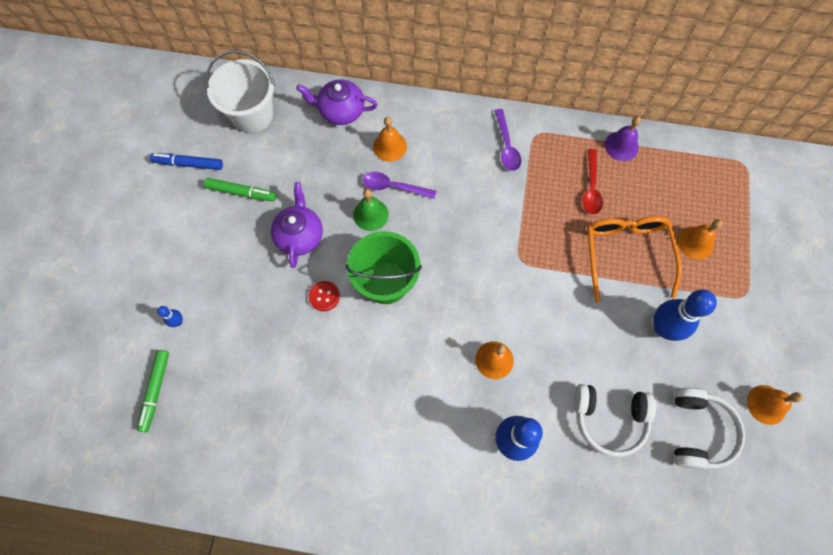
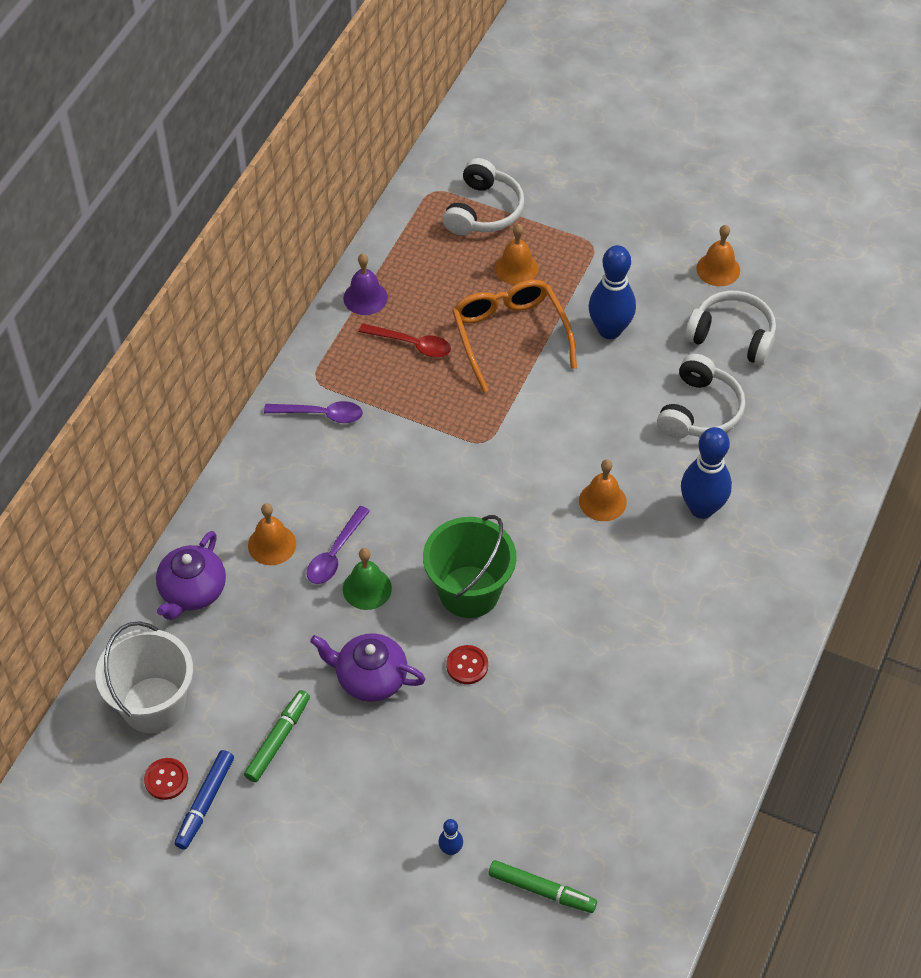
camera: 75 degrees left, 15 degrees down
orange glasses [587,216,682,303] -> orange glasses turned 60 degrees clockwise [452,279,577,393]
none -> red button [144,758,188,800]
none -> white headphones [443,158,524,235]

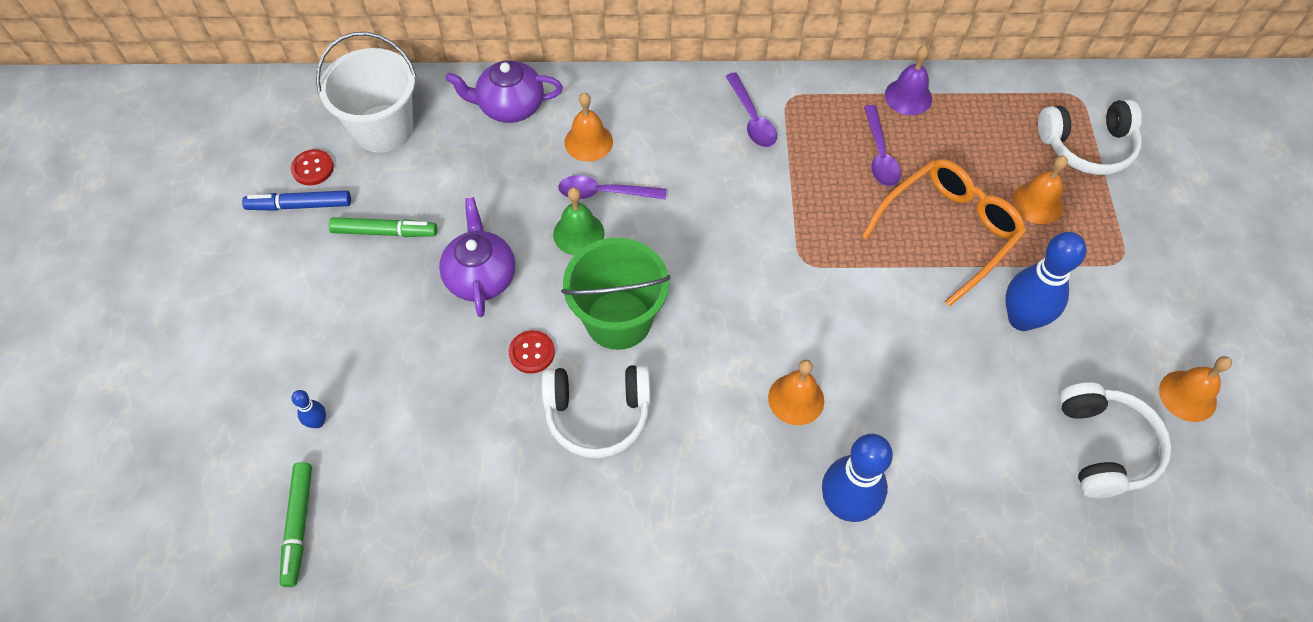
camera: 65 degrees right, 5 degrees up
red spoon [359,323,451,357] -> purple spoon [864,105,901,186]
white headphones [657,354,745,438] -> white headphones moved to [542,365,651,458]

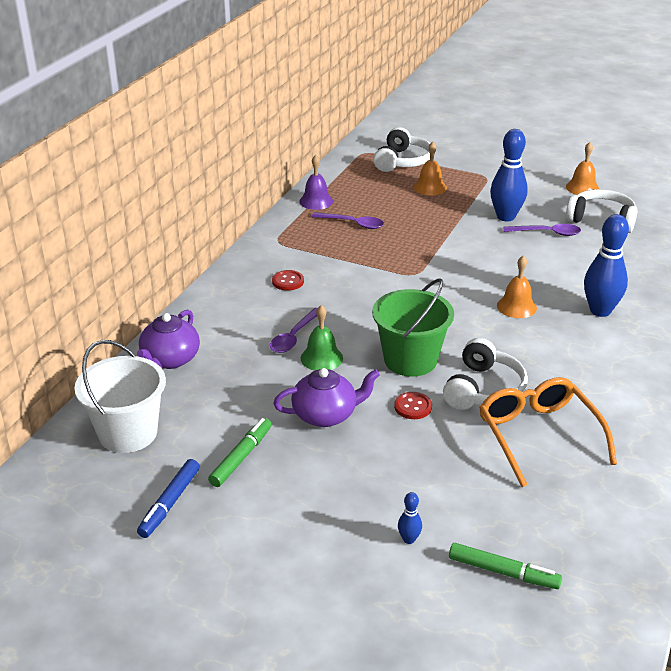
camera: 65 degrees left, 25 degrees down
red button [291,149,334,185] -> red button moved to [272,270,304,291]
purple teapot [439,197,515,317] -> purple teapot turned 150 degrees clockwise [273,368,380,427]
orange bell [564,92,613,162] -> none
purple spoon [726,73,777,147] -> purple spoon moved to [503,224,581,236]
orange glasses [862,159,1026,307] -> orange glasses moved to [479,377,617,487]

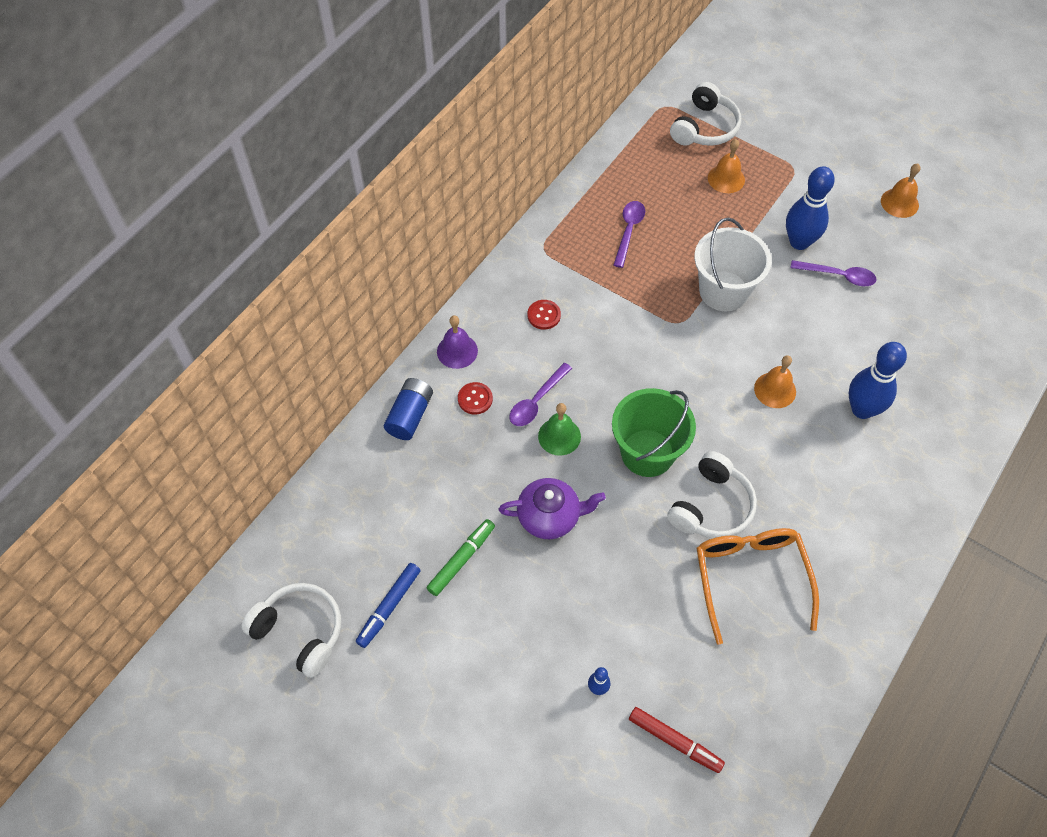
camera: 10 degrees right, 25 degrees up
white bucket [74,340,166,453] -> white bucket moved to [694,218,772,311]
purple teapot [137,310,200,369] -> blue battery [384,378,433,440]
purple bell [299,155,333,210] -> purple bell moved to [437,315,478,369]
purple spoon [312,212,384,229] -> purple spoon turned 105 degrees counterclockwise [614,201,645,268]
red button [394,392,432,419] -> red button moved to [458,382,493,414]
green marker [449,543,562,589] -> red marker [629,707,725,773]
white headphones [566,189,638,233] -> white headphones moved to [241,583,341,678]

